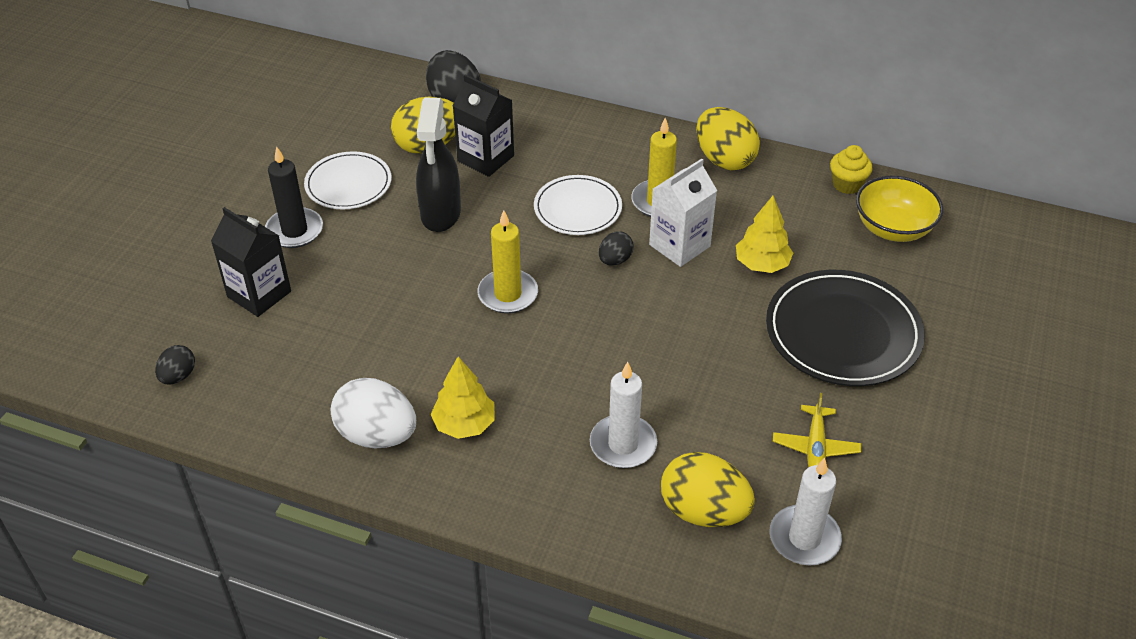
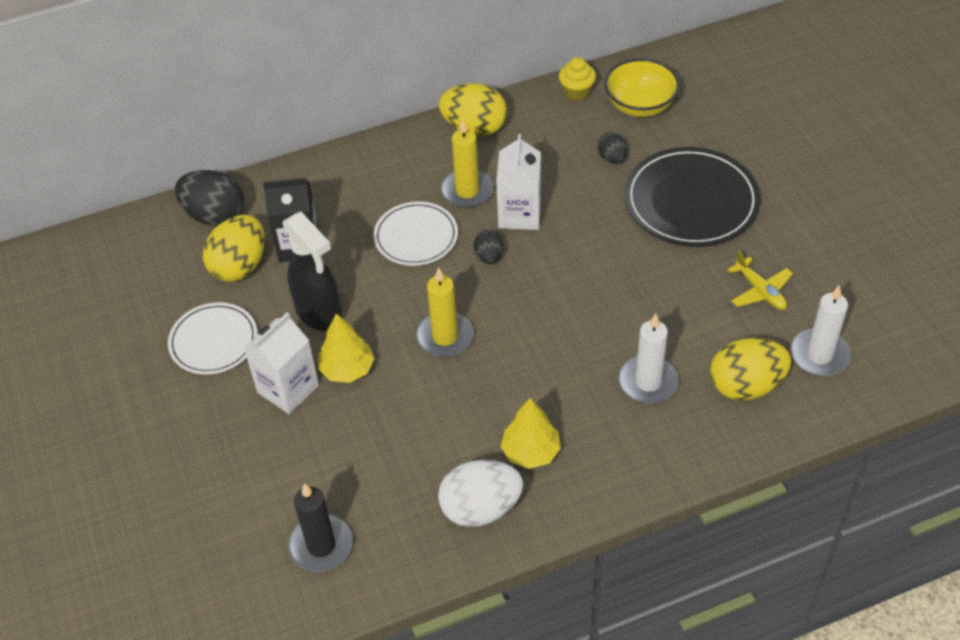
camera: 40 degrees left, 5 degrees up
black egg [155,345,195,384] -> black egg moved to [598,133,627,164]
black carton [211,207,291,317] -> none
black candle [265,146,323,248] -> black candle moved to [288,483,353,572]
yellow tree [736,196,793,273] -> yellow tree moved to [318,313,375,383]
none -> white carton [244,312,319,414]

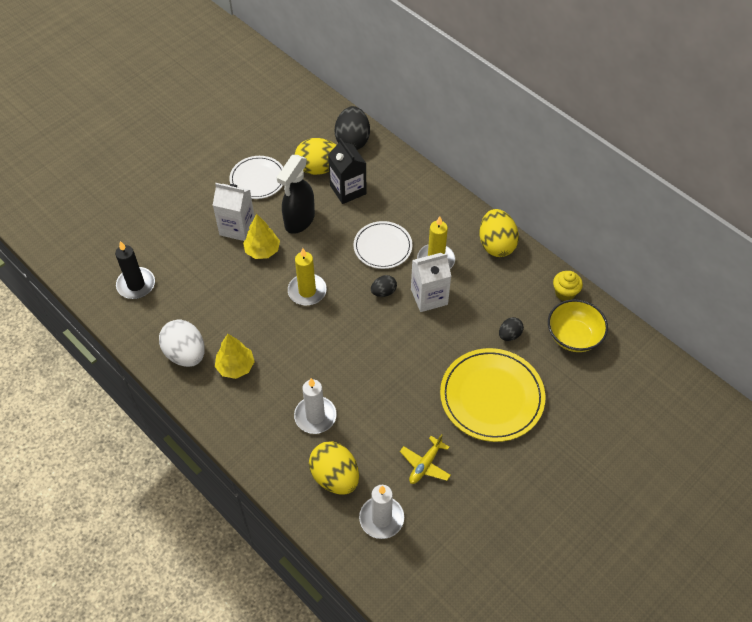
camera: 65 degrees right, 5 degrees up
black plate [625,147,760,247] -> yellow plate [440,348,546,442]

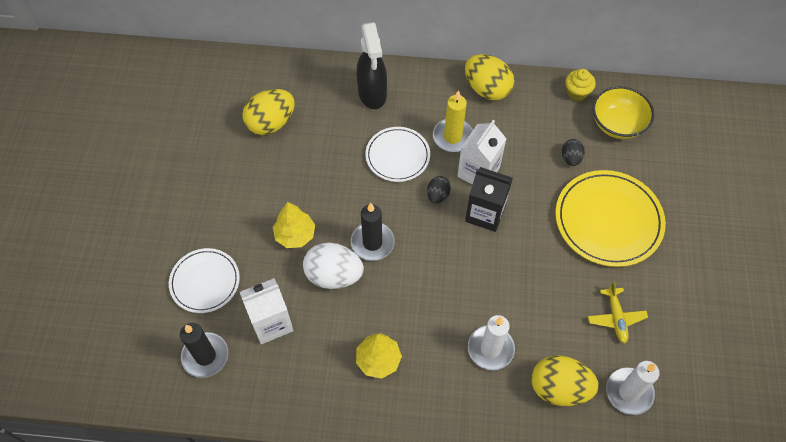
camera: 40 degrees left, 5 degrees up
white egg [159,320,205,367] -> white egg moved to [303,243,364,289]
white carton [213,183,255,241] -> white carton moved to [240,278,294,344]
white plate [229,156,283,199] -> white plate moved to [169,248,240,313]
black spray bottle [277,155,315,234] -> black spray bottle moved to [356,22,387,109]
yellow candle [288,248,327,305] -> black candle [350,203,395,261]
black carton [328,138,367,204] -> black carton moved to [465,167,513,232]
black egg [335,106,370,150] -> none

